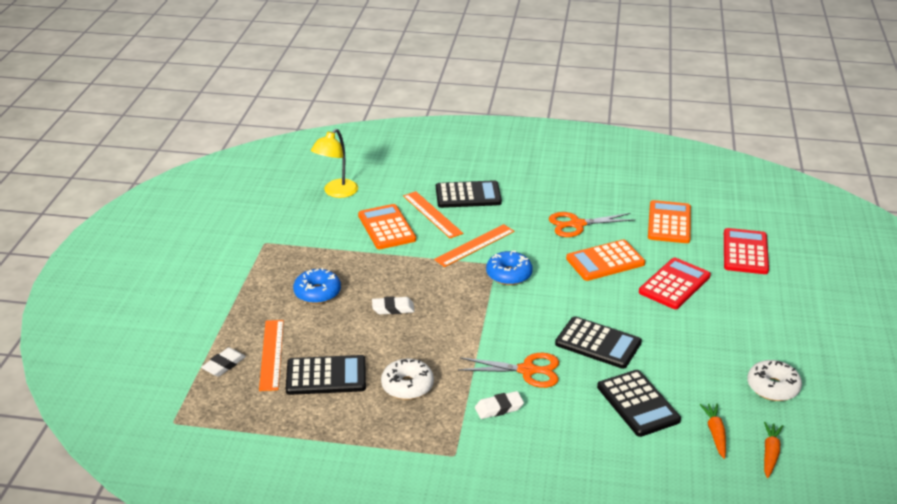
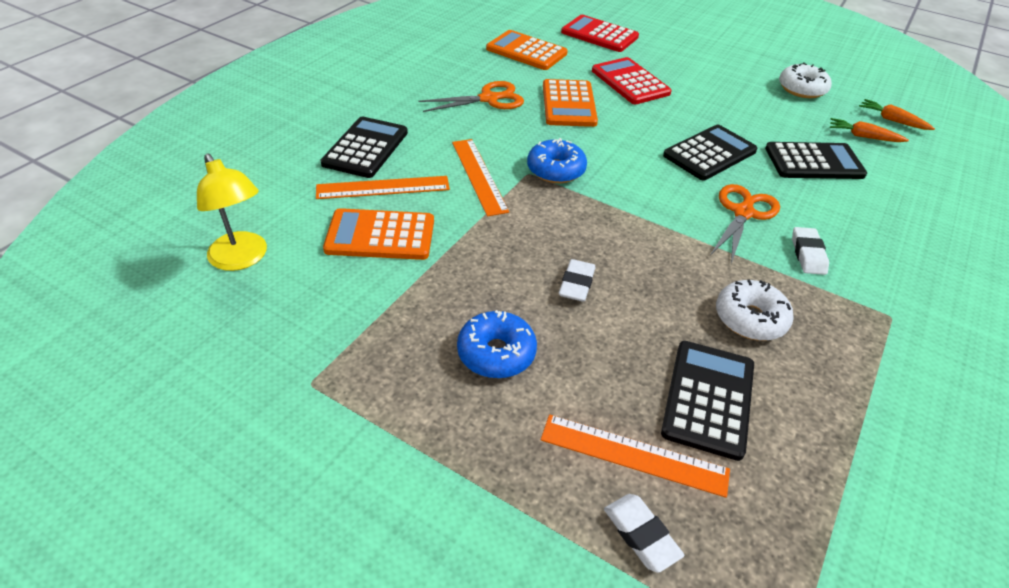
camera: 70 degrees left, 10 degrees up
orange scissors [549,212,635,237] -> orange scissors turned 120 degrees counterclockwise [419,81,524,112]

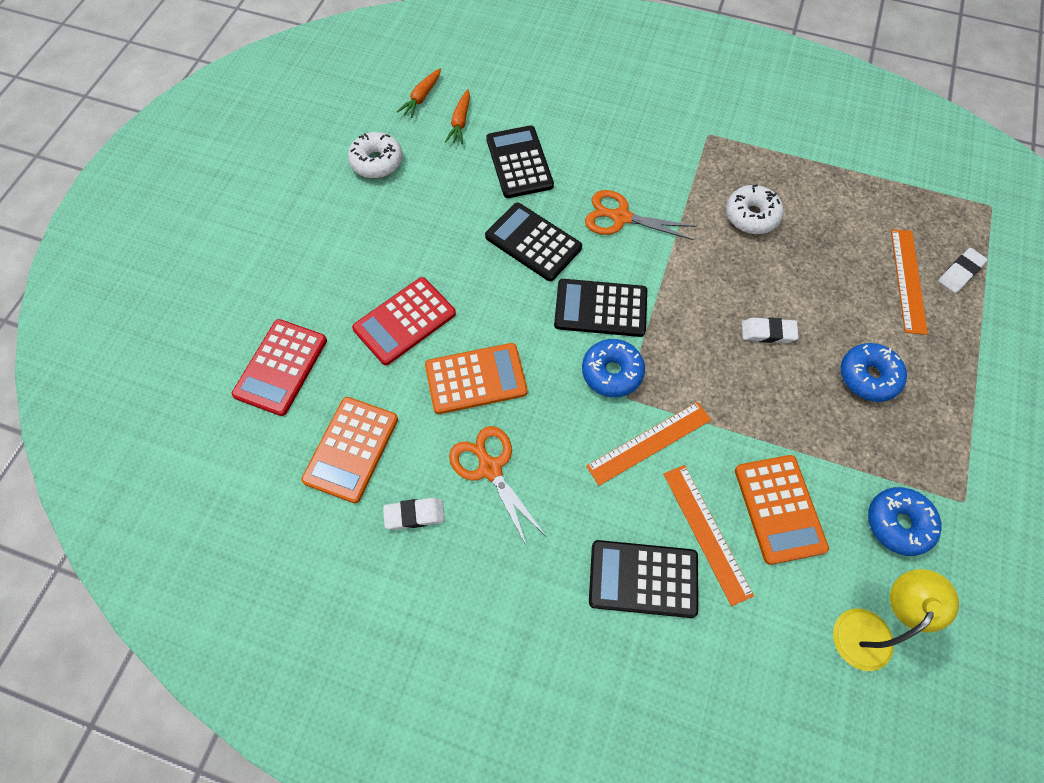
camera: 100 degrees left, 20 degrees up
black calculator [661,341,754,461] -> black calculator moved to [554,279,647,337]
white eraser [792,227,829,275] -> white eraser moved to [383,498,445,530]
none -> blue donut [868,487,942,556]

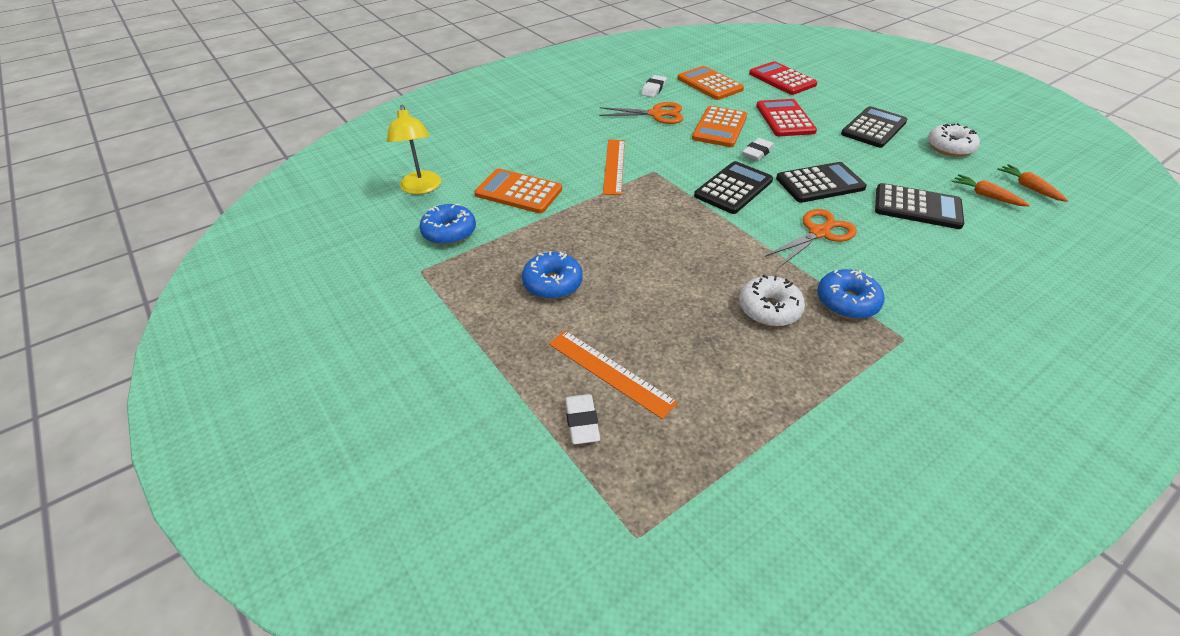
camera: 125 degrees right, 20 degrees down
blue donut [582,339,645,397] -> blue donut moved to [817,269,884,319]
black calculator [589,540,698,618] -> black calculator moved to [841,106,908,148]
orange ruler [663,465,754,606] -> none
white eraser [742,317,799,343] -> white eraser moved to [742,138,774,161]

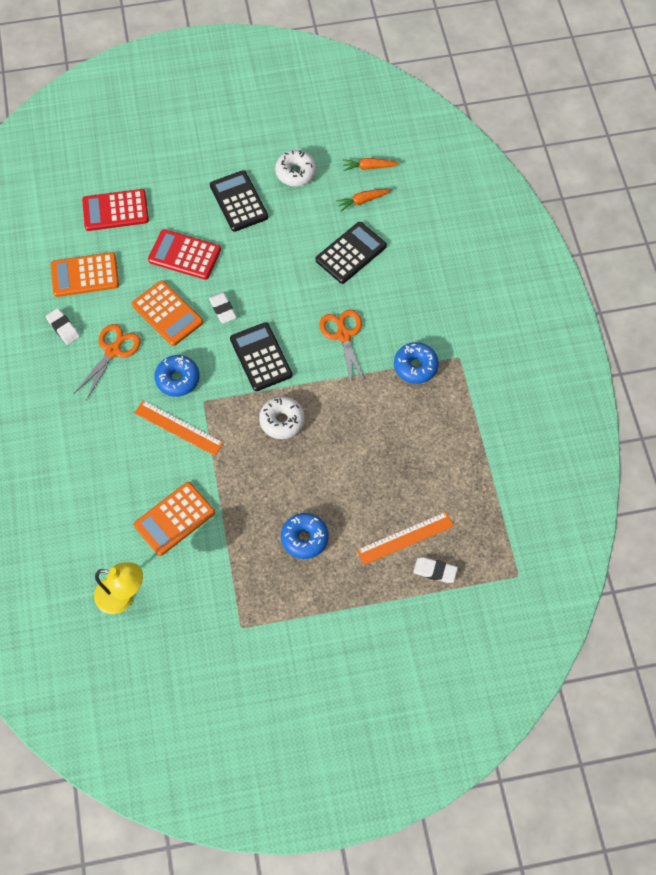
camera: 65 degrees left, 20 degrees up
blue donut [419,204,476,245] -> blue donut moved to [154,355,200,397]
white donut [739,275,805,326] -> white donut moved to [259,396,305,439]
black calculator [776,162,867,203] -> none

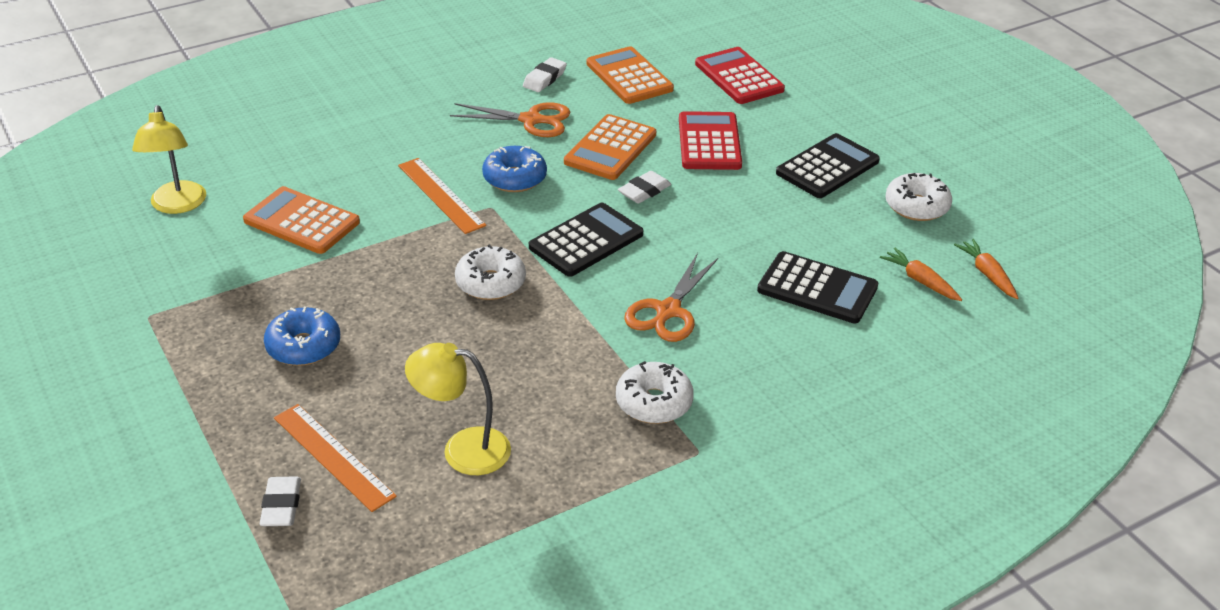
camera: 70 degrees right, 25 degrees down
orange ruler [134,400,224,456] -> orange ruler turned 45 degrees counterclockwise [398,158,486,234]
orange scissors [319,310,365,383] -> orange scissors turned 150 degrees clockwise [624,253,718,342]
blue donut [394,342,439,384] -> white donut [616,361,694,424]
none -> yellow lamp [405,343,511,475]

